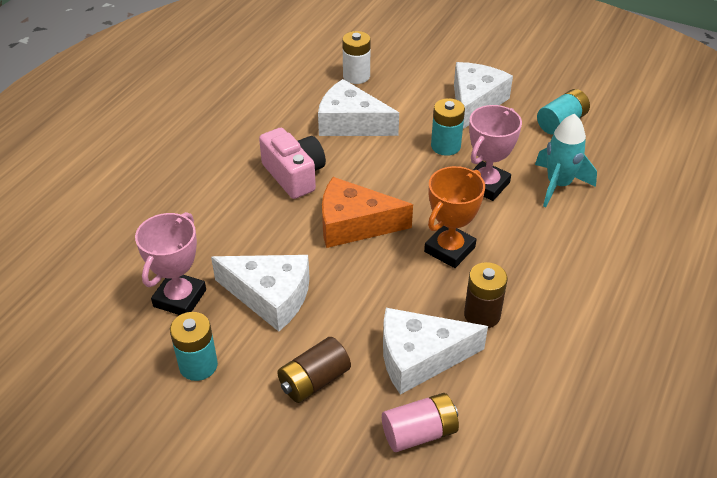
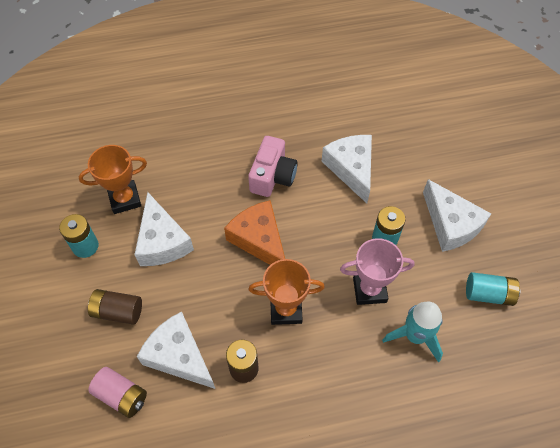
camera: 50 degrees right, 15 degrees up
pink trophy [135,212,206,315] -> orange trophy [78,145,147,214]
white battery [342,31,371,84] -> none
white cheese [454,62,513,129] -> white cheese turned 75 degrees clockwise [423,179,491,252]

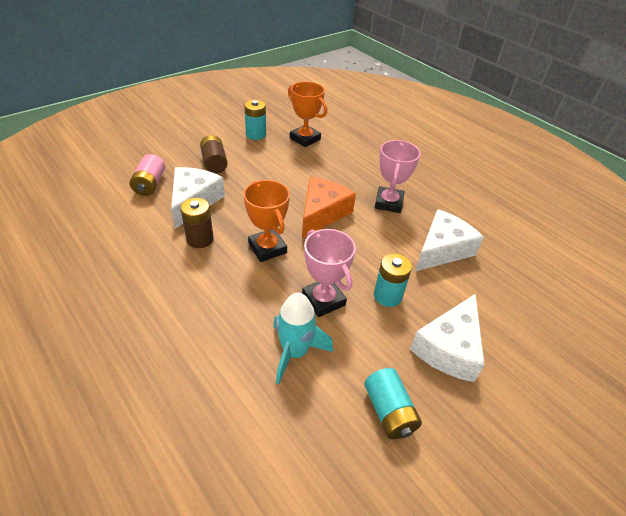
camera: 60 degrees right, 15 degrees down
white cheese [134,192,194,266] -> none
pink camera [248,136,298,197] -> pink trophy [375,140,421,213]

